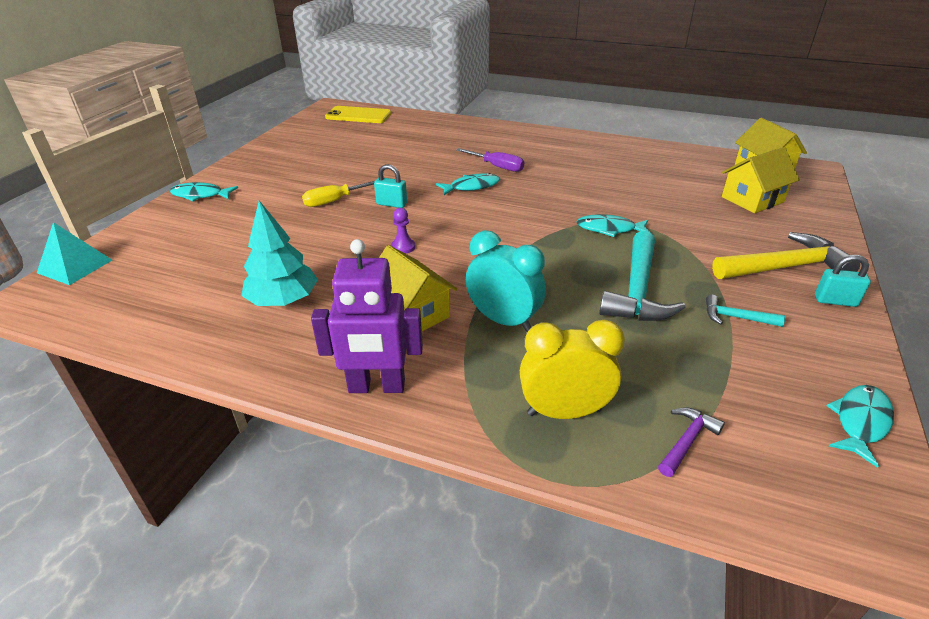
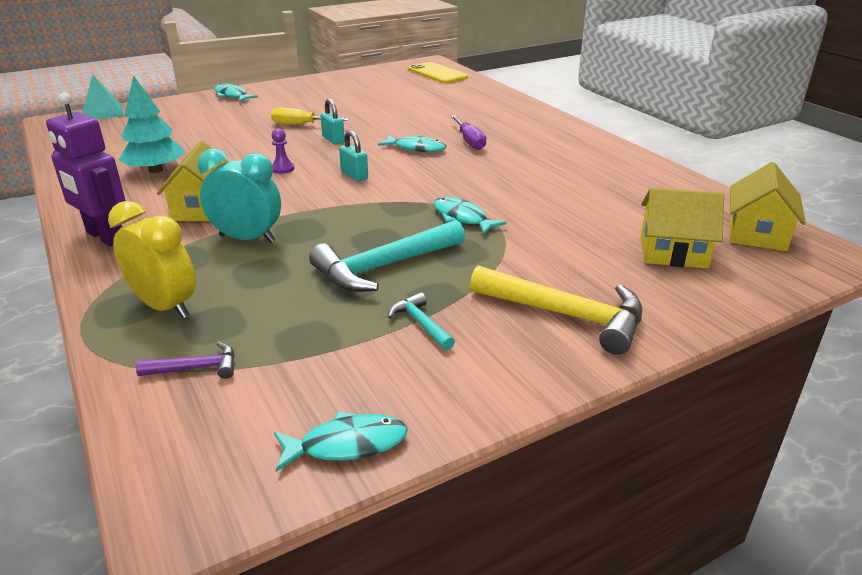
camera: 40 degrees right, 5 degrees down
turquoise clock [466,230,546,332] -> turquoise clock turned 60 degrees counterclockwise [198,149,281,243]
turquoise padlock [815,255,871,307] -> turquoise padlock moved to [339,130,368,181]

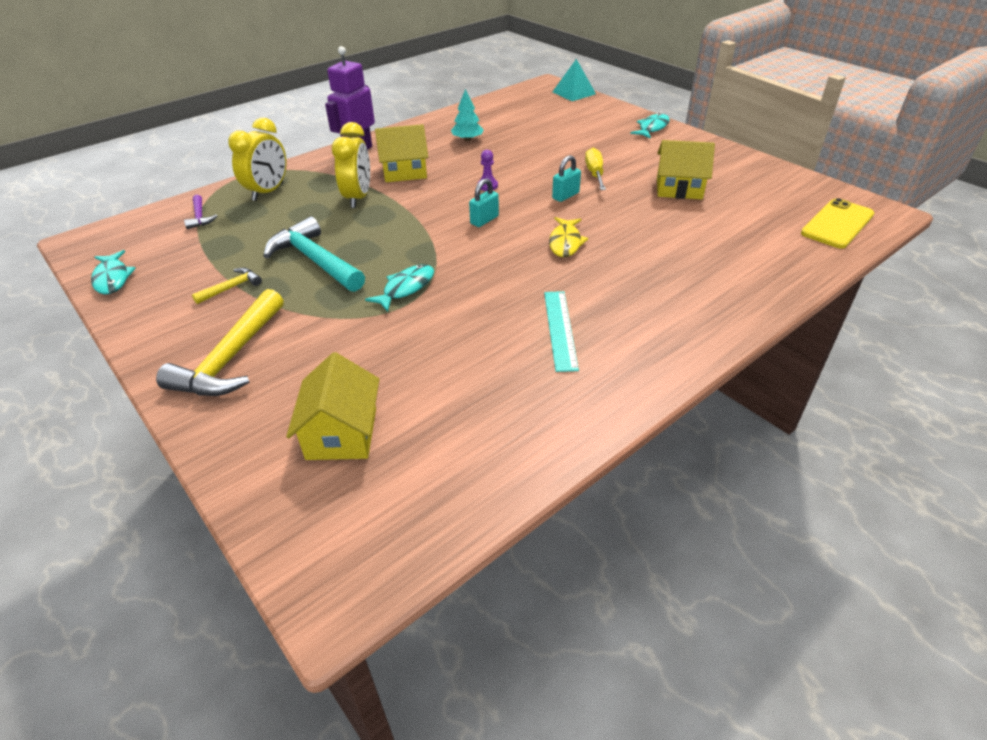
camera: 80 degrees right, 10 degrees up
turquoise tree [119,75,185,173] -> turquoise tree [451,89,484,141], size x0.66
turquoise clock [198,149,281,243] -> yellow clock [332,122,370,208]
turquoise fish [378,135,446,152] -> yellow fish [549,217,588,257]
turquoise hammer [388,292,455,351] -> yellow hammer [192,268,262,304]
purple screwdriver [450,115,486,150] -> none
yellow house [730,162,806,251] -> yellow house moved to [657,140,715,199]
none -> turquoise ruler [544,291,579,372]

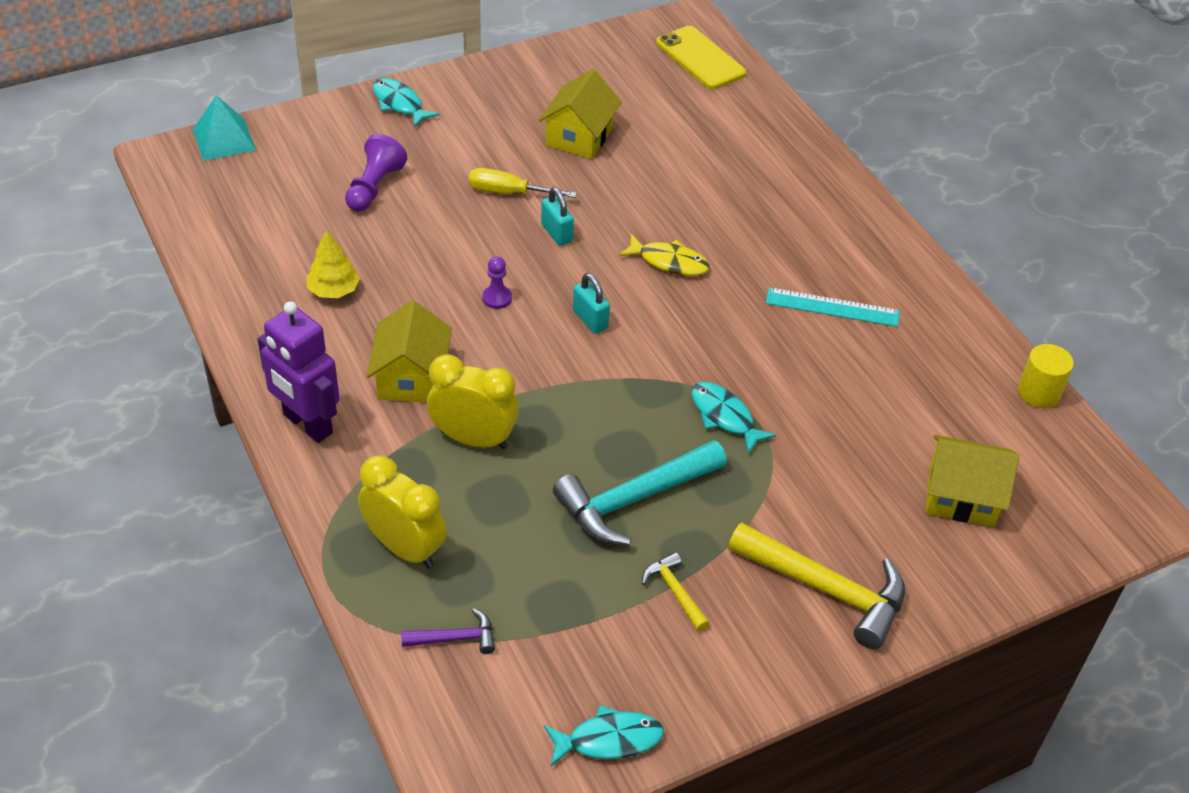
camera: 80 degrees left, 5 degrees up
turquoise tree [451,89,484,141] -> yellow tree [307,230,360,298]
none -> purple pawn [345,134,408,212]
none -> yellow cylinder [1018,344,1074,408]

